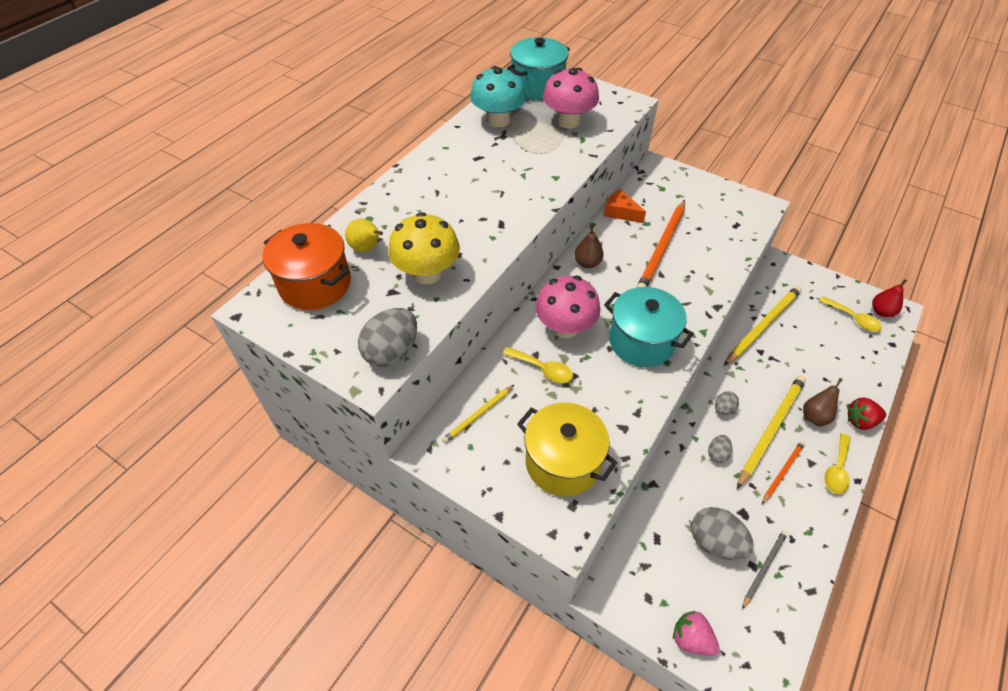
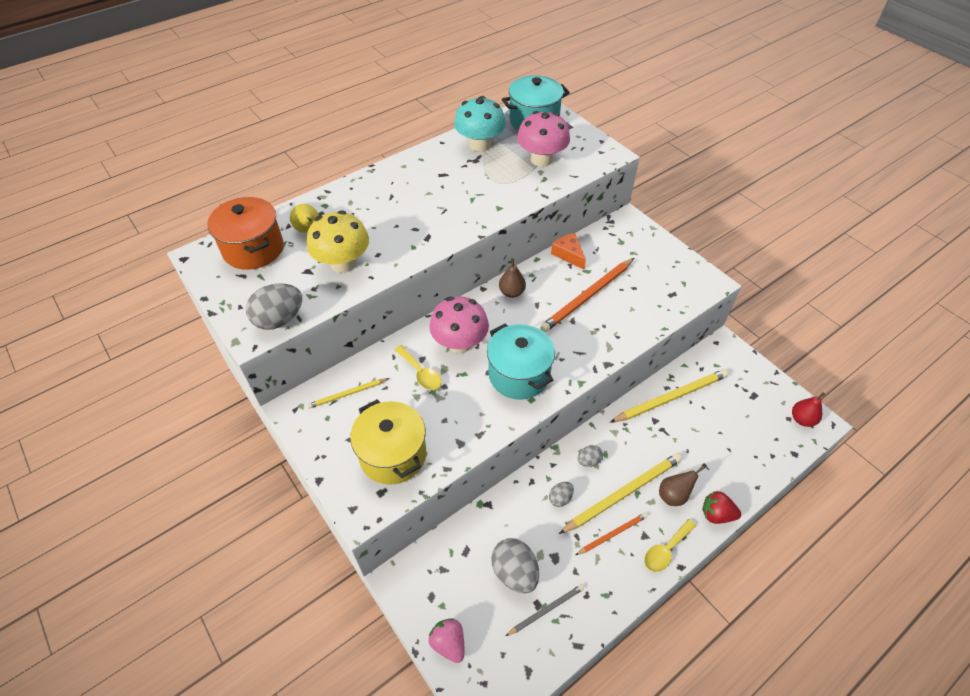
camera: 20 degrees right, 0 degrees up
yellow spoon [819,296,882,332] -> none

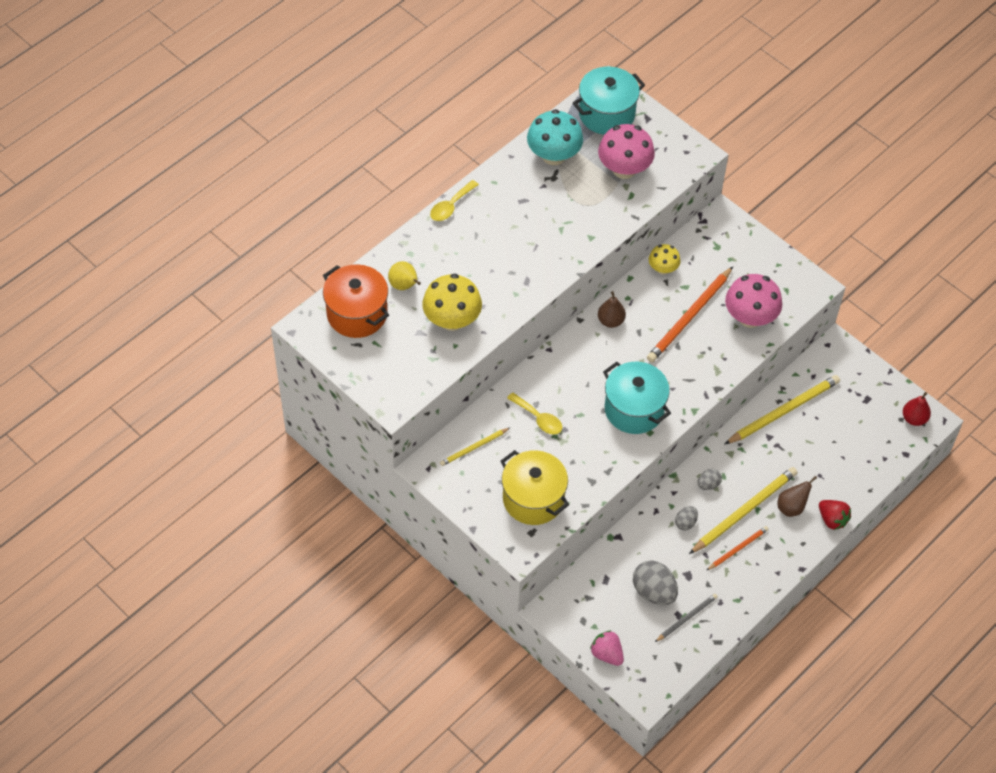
camera: 10 degrees left, 5 degrees up
grey egg [246,283,302,330] -> none
pink mushroom [429,296,489,353] -> pink mushroom moved to [725,274,782,328]
orange cheese [551,233,586,270] -> yellow mushroom [649,244,680,275]
yellow spoon [644,519,696,572] -> yellow spoon moved to [430,180,479,221]
red strawberry [702,491,741,524] -> red strawberry turned 135 degrees counterclockwise [819,500,851,530]

